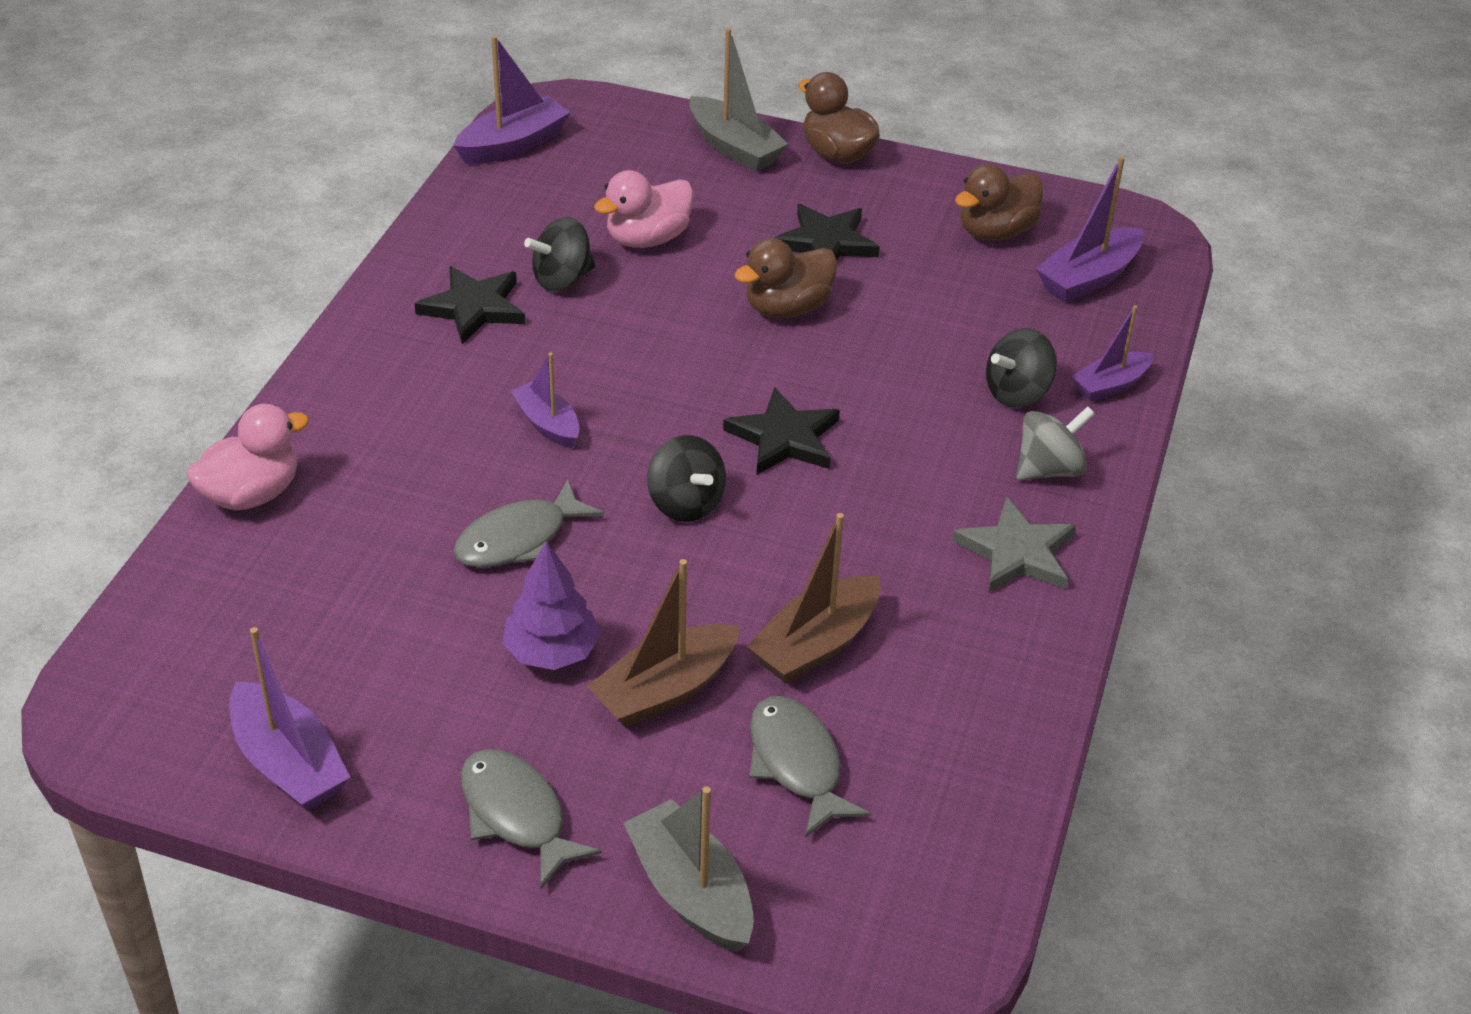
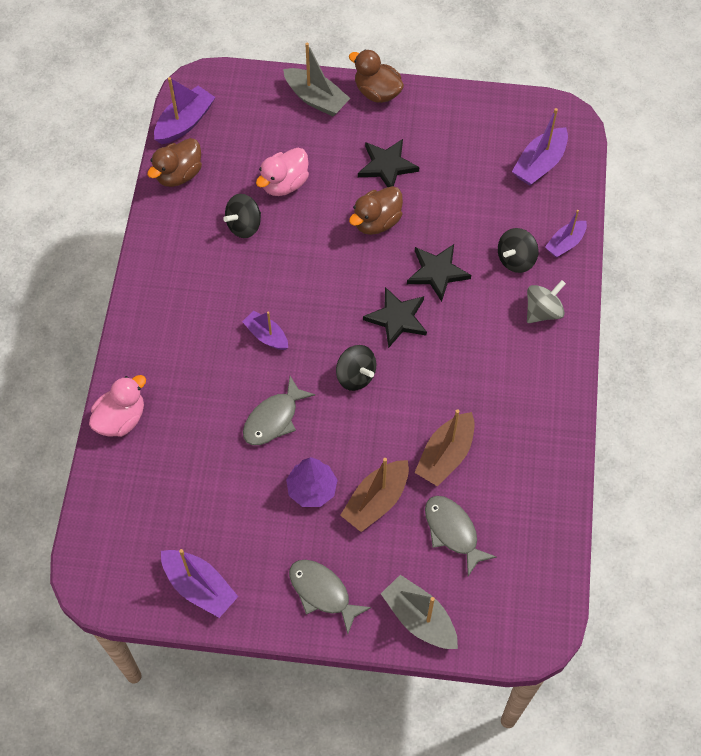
camera: 10 degrees left, 20 degrees up
black star [414,266,525,344] -> black star moved to [407,244,471,302]
grey star [952,497,1076,593] -> none
brown duck [955,164,1043,241] -> brown duck moved to [147,138,202,187]

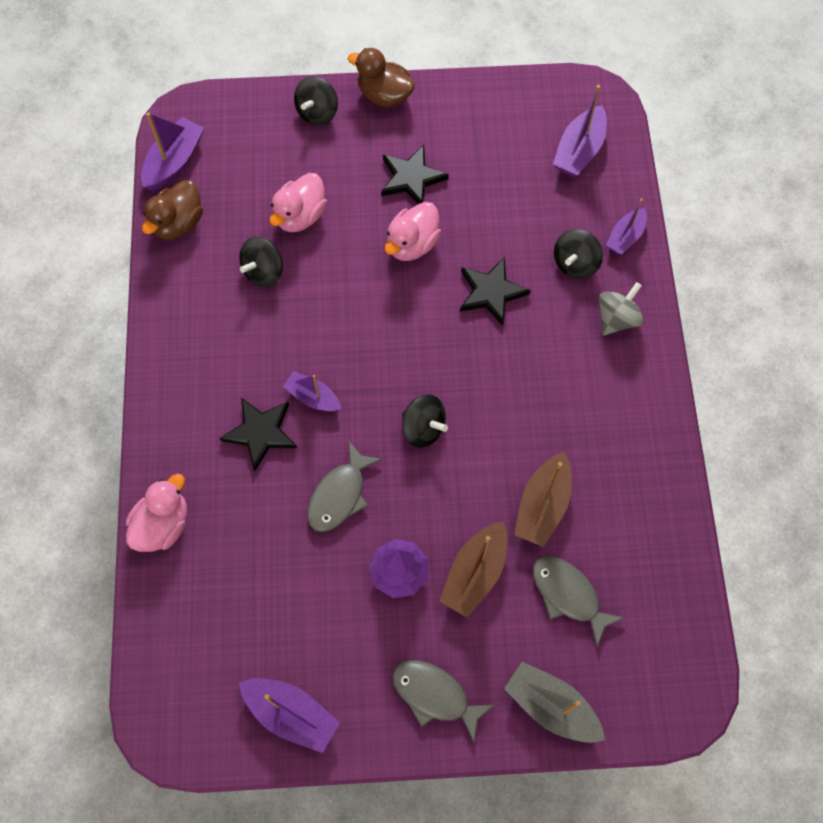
camera: 10 degrees left, 5 degrees up
grey boat [283,43,350,116] -> black spinning top [294,76,338,126]
brown duck [349,186,403,235] -> pink duck [385,202,441,261]
black star [363,287,427,348] -> black star moved to [219,397,297,471]

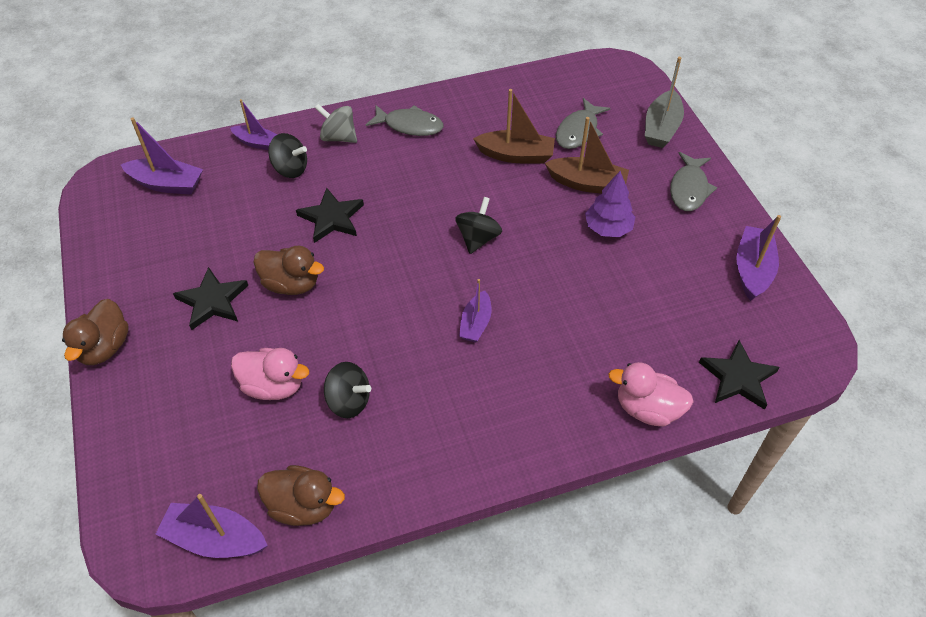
camera: 105 degrees left, 15 degrees down
black star [219,397,297,471] -> black star moved to [699,340,780,410]
black spinning top [294,76,338,126] -> none
grey fish [307,441,382,532] -> grey fish moved to [366,105,444,136]
pink duck [385,202,441,261] -> brown duck [253,246,324,295]

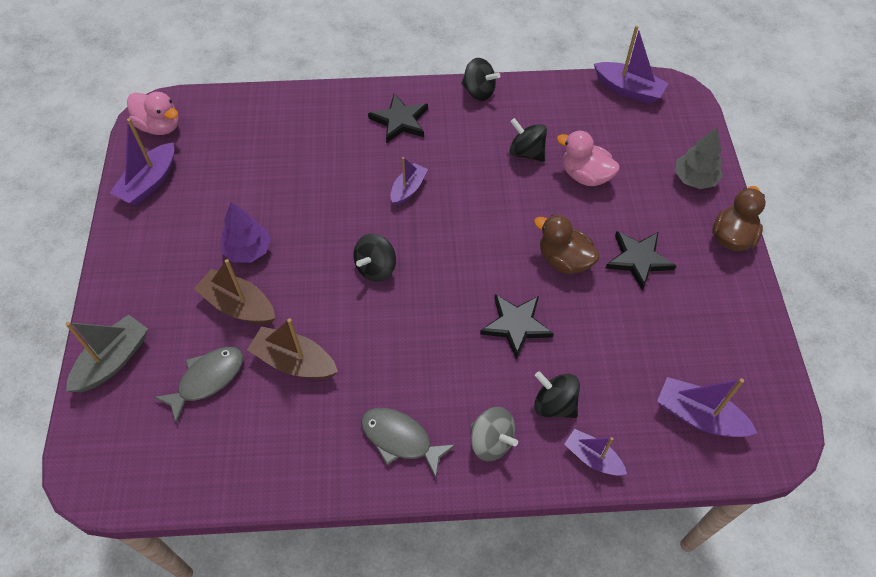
camera: 165 degrees left, 5 degrees up
brown duck [257,465,345,526] -> none
pink duck [609,362,693,426] -> pink duck moved to [127,92,179,135]
grey fish [670,152,717,211] -> none
black star [699,340,780,410] -> black star moved to [368,93,428,143]
none -> black spinning top [461,58,500,101]
none -> grey tree [675,127,723,189]

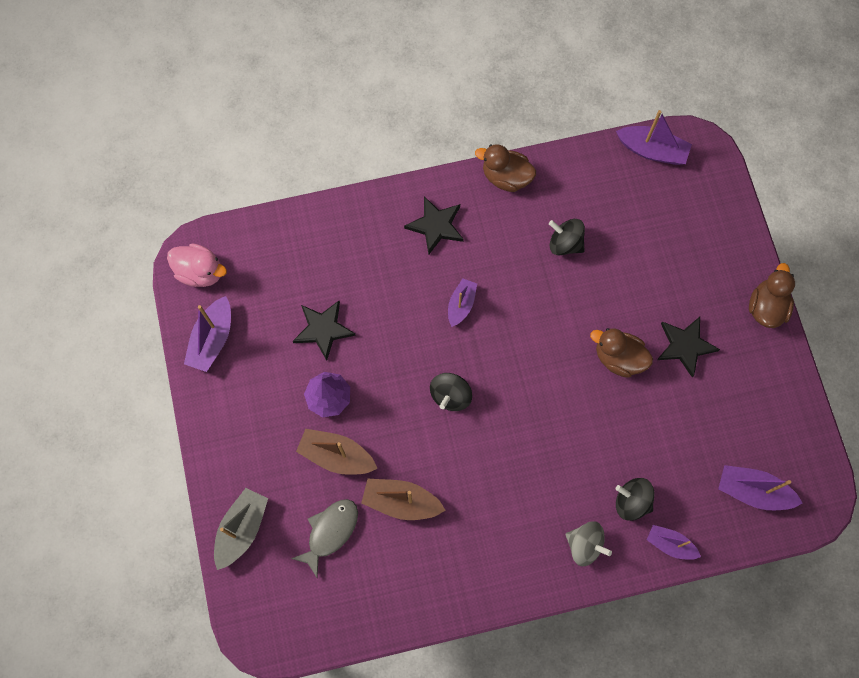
camera: 10 degrees left, 15 degrees up
grey fish [361,408,456,478] -> none
black spinning top [461,58,500,101] -> brown duck [475,144,536,192]
black star [480,294,554,359] -> black star moved to [293,301,356,361]
pink duck [557,131,620,186] -> none
grey tree [675,127,723,189] -> none

